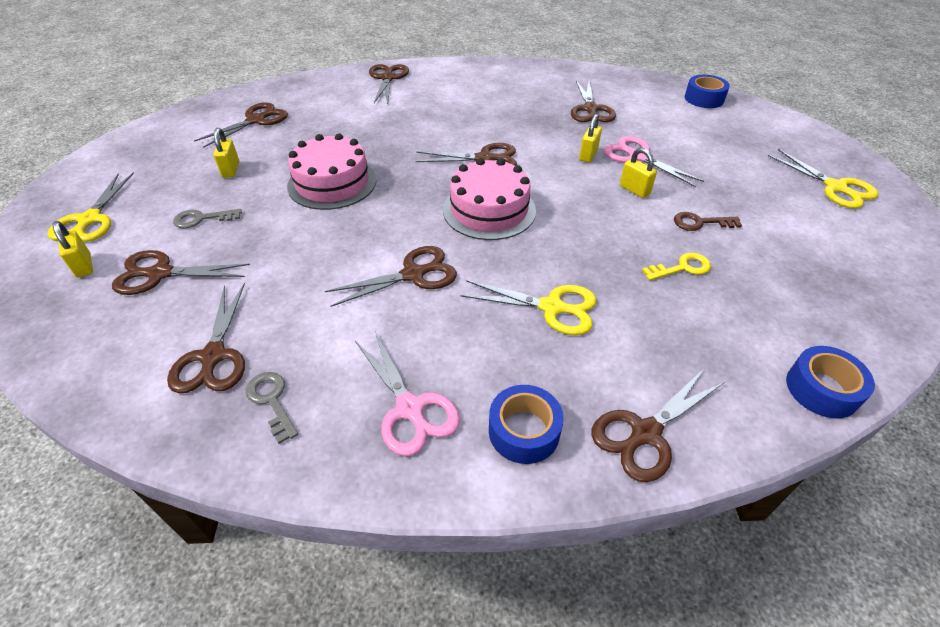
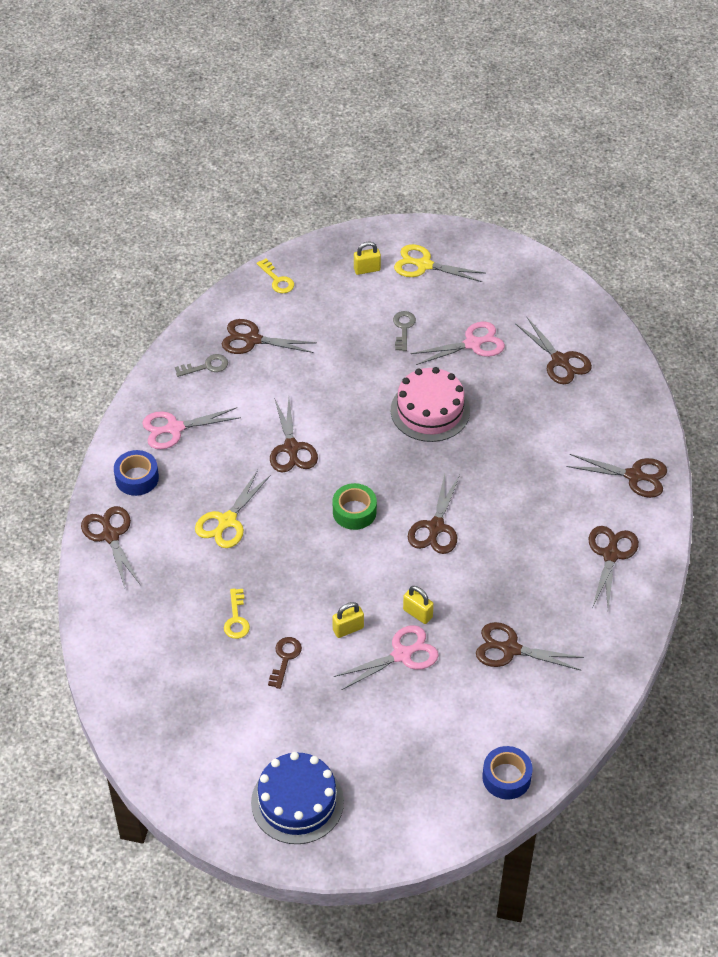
camera: 105 degrees right, 5 degrees up
brown scissors [112,250,250,295] -> brown scissors moved to [589,526,639,609]
yellow padlock [214,128,239,178] -> pink scissors [411,322,505,365]
pink cake [443,158,536,240] -> green tape [333,483,377,530]
yellow scissors [768,149,878,209] -> blue cake [251,752,344,844]
blue tape [786,346,875,418] -> none
none -> yellow key [257,259,294,293]

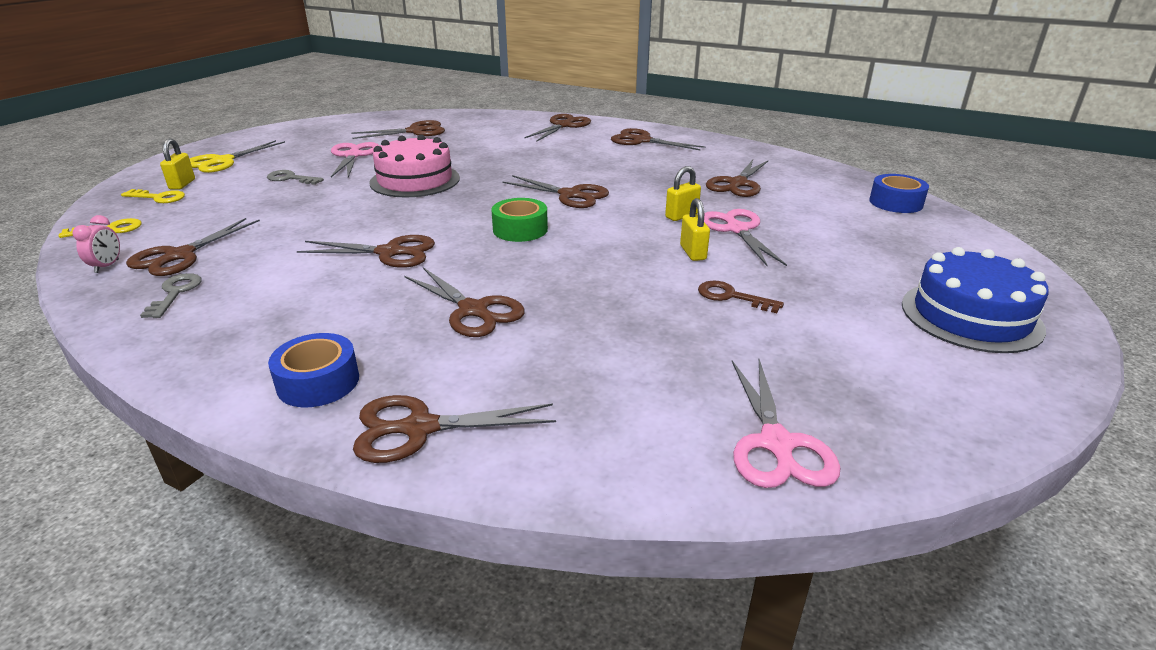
camera: 75 degrees left, 20 degrees down
pink scissors [142,407,241,449] -> pink scissors moved to [732,359,840,488]
yellow scissors [195,470,271,548] -> brown scissors [404,267,525,337]
yellow key [224,588,250,639] -> yellow key moved to [121,189,185,203]
none -> pink clock [72,215,120,273]

